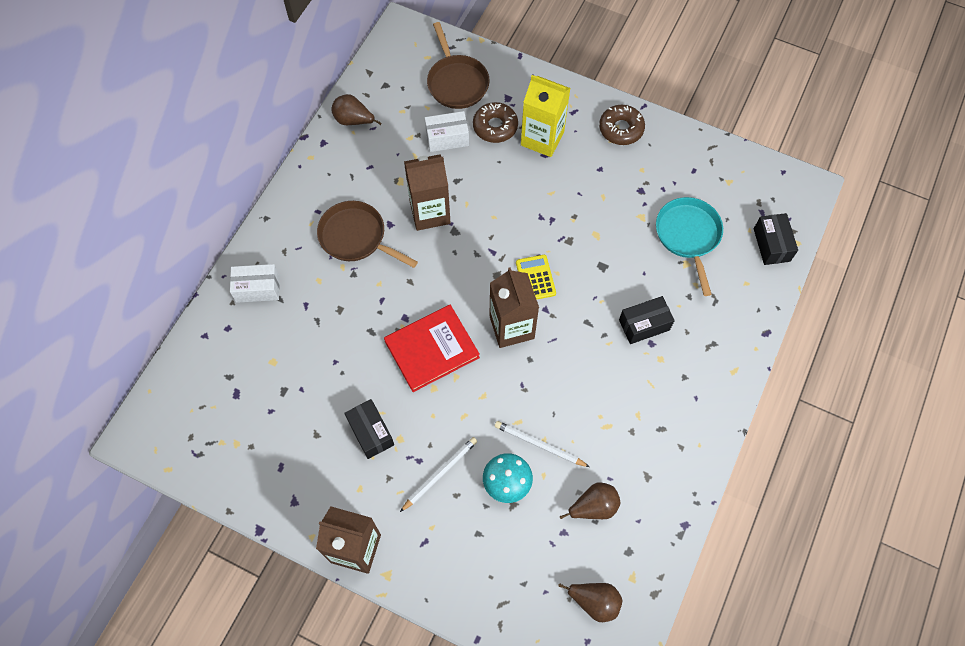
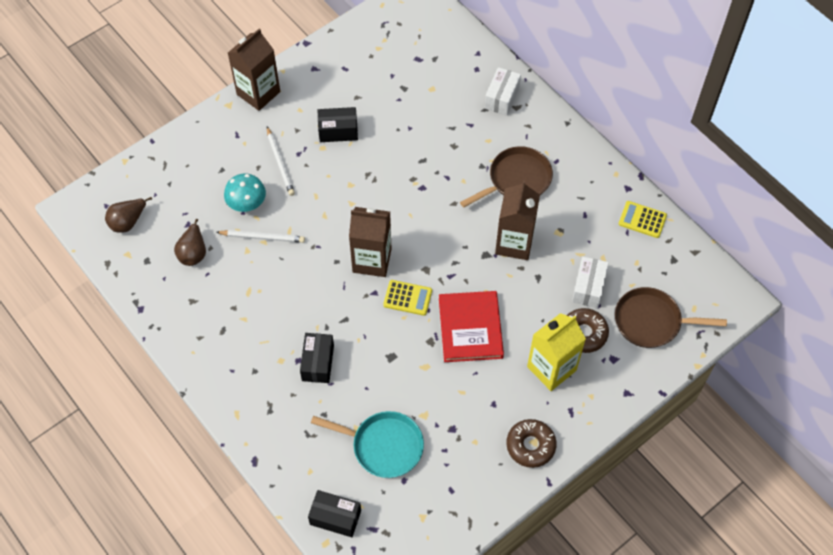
camera: 115 degrees right, 5 degrees down
brown pear [331,94,382,125] -> yellow calculator [619,201,667,238]
red book [384,305,480,392] -> red book moved to [439,291,504,362]
white pencil [495,421,590,467] -> white pencil turned 45 degrees clockwise [216,230,305,243]

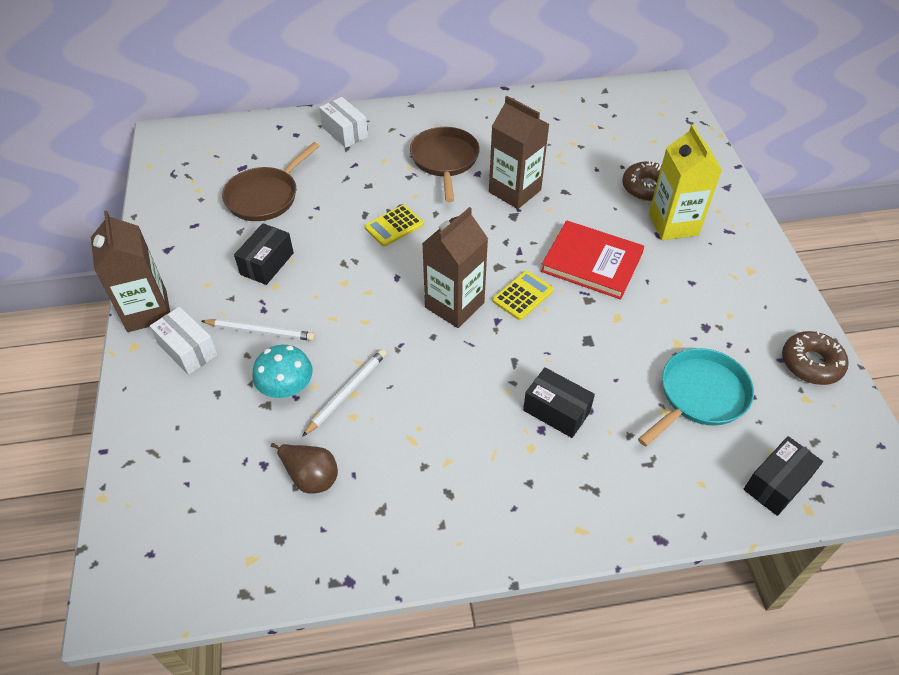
camera: 60 degrees left, 10 degrees down
brown pear [105,197,152,233] -> none
brown donut [506,419,557,468] -> brown donut moved to [782,330,848,385]
white box [572,257,609,308] -> white box moved to [150,307,218,375]
brown pan [615,287,727,348] -> brown pan moved to [222,142,319,221]
yellow calculator [619,201,667,238] -> yellow calculator moved to [364,205,424,247]

